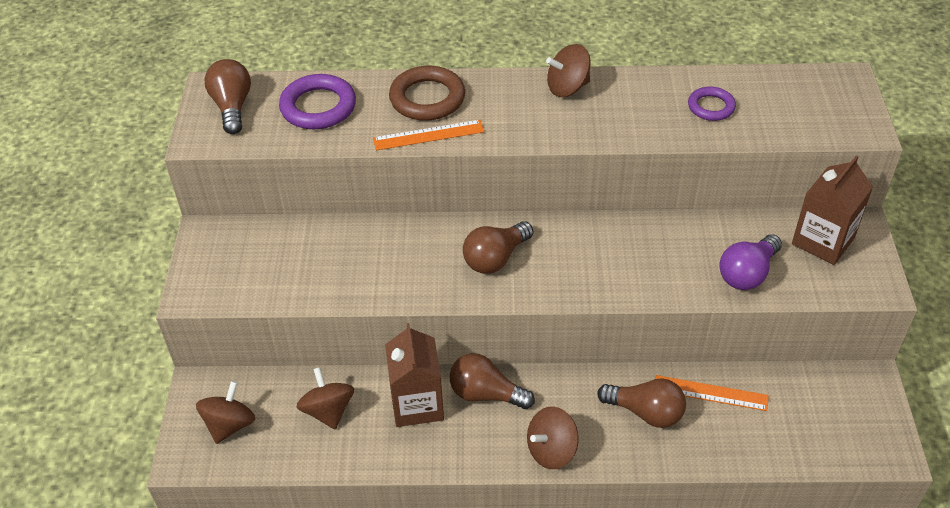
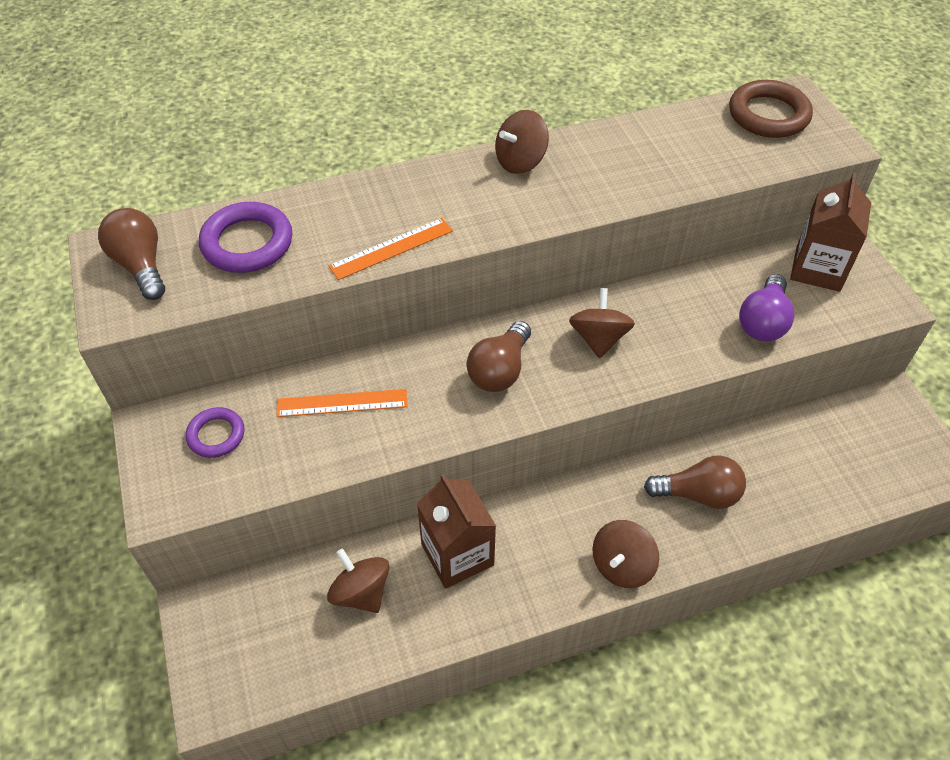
camera: 20 degrees left, 5 degrees up
brown spinning top [196,381,255,444] -> brown spinning top moved to [569,288,635,359]
brown ring [389,66,465,121] -> brown ring moved to [729,80,813,138]
brown light bulb [450,353,535,409] -> none
orange ruler [655,375,769,411] -> orange ruler moved to [277,389,408,417]
purple ring [688,87,736,121] -> purple ring moved to [186,407,244,458]

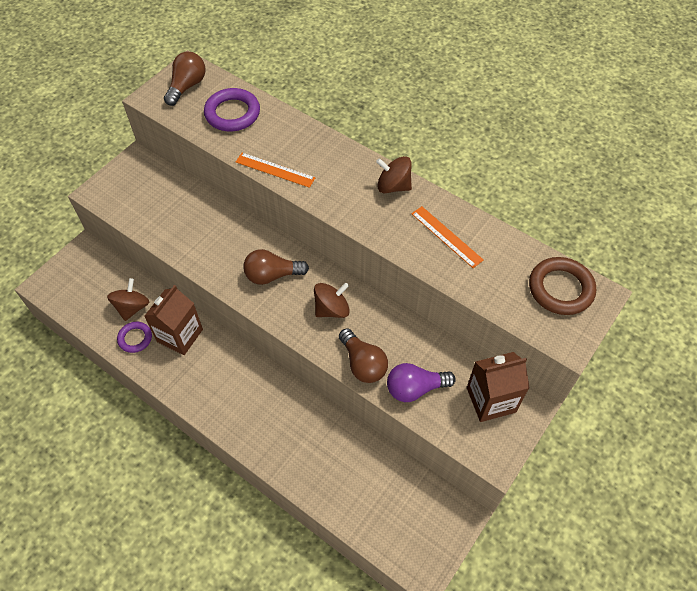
camera: 55 degrees right, 5 degrees up
purple ring [186,407,244,458] -> purple ring moved to [117,322,152,353]
orange ruler [277,389,408,417] -> orange ruler moved to [411,206,484,268]
brown spinning top [592,520,659,588] -> none
brown light bulb [644,456,746,509] -> brown light bulb moved to [339,328,388,383]

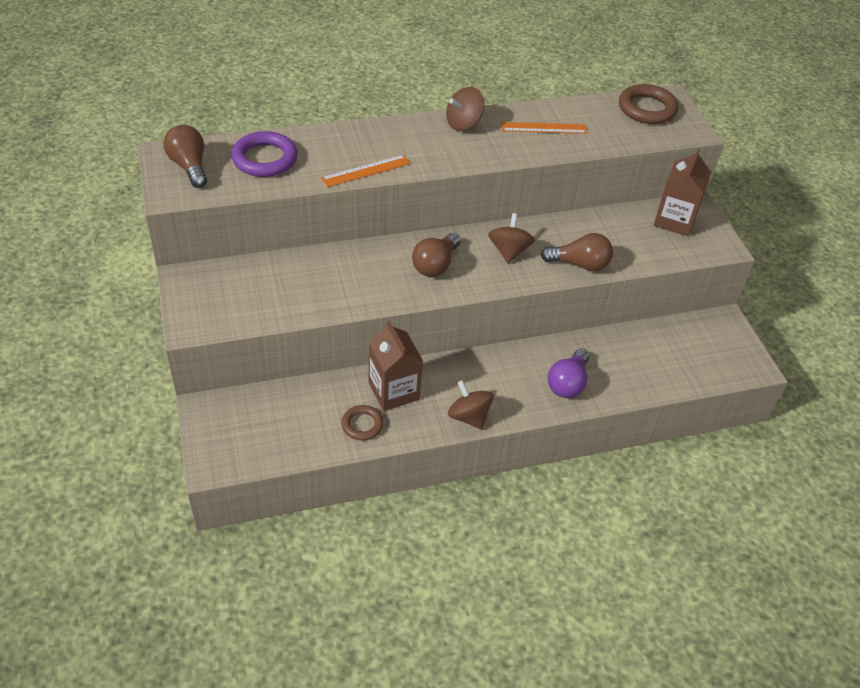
camera: 55 degrees left, 10 degrees down
brown spinning top [107,278,149,321] -> brown spinning top moved to [448,380,494,430]
purple ring [117,322,152,353] -> brown ring [341,405,384,440]
purple light bulb [387,363,456,402] -> purple light bulb moved to [548,348,589,398]

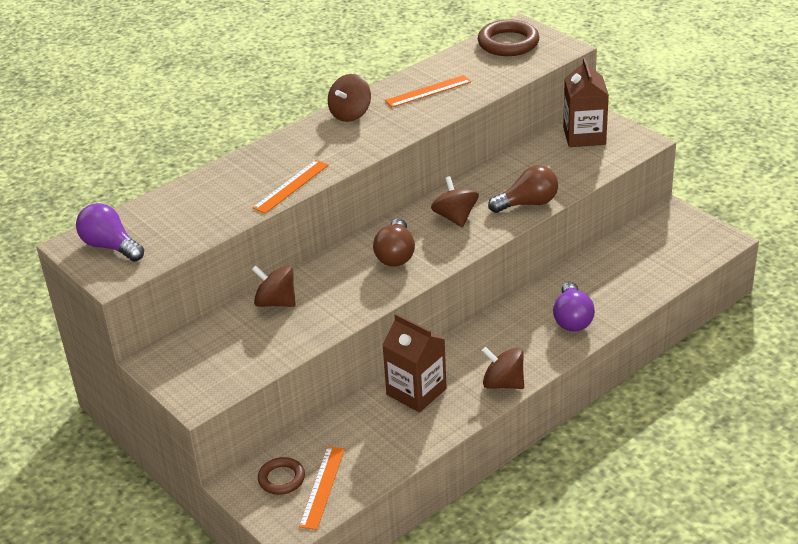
camera: 20 degrees left, 10 degrees down
brown light bulb [164,125,207,188] -> purple light bulb [76,203,144,262]
purple ring [231,131,298,177] -> none
brown ring [341,405,384,440] -> brown ring moved to [258,457,305,495]
none -> brown spinning top [251,265,296,307]
none -> orange ruler [299,446,345,530]

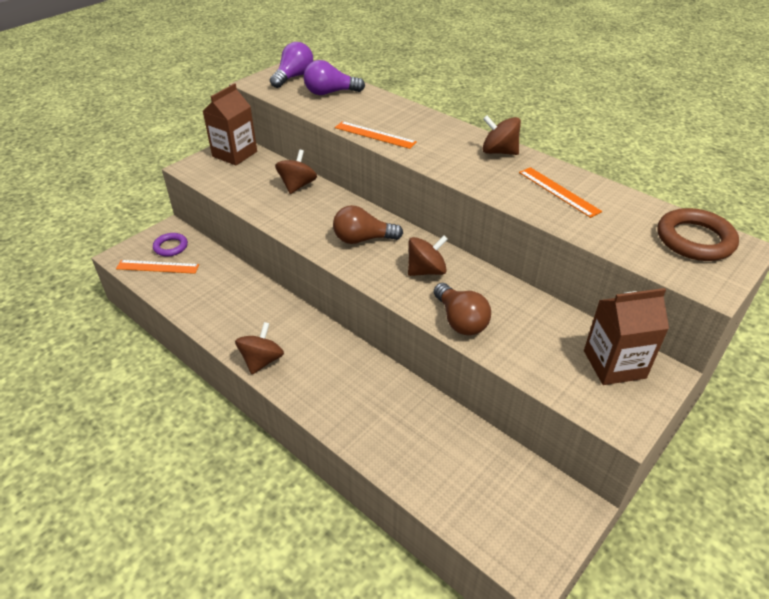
camera: 80 degrees right, 5 degrees up
brown ring [258,457,305,495] -> purple ring [153,233,188,257]
brown carton [382,313,447,413] -> brown carton moved to [203,83,257,165]
purple light bulb [553,282,595,332] -> purple light bulb moved to [304,60,365,95]

